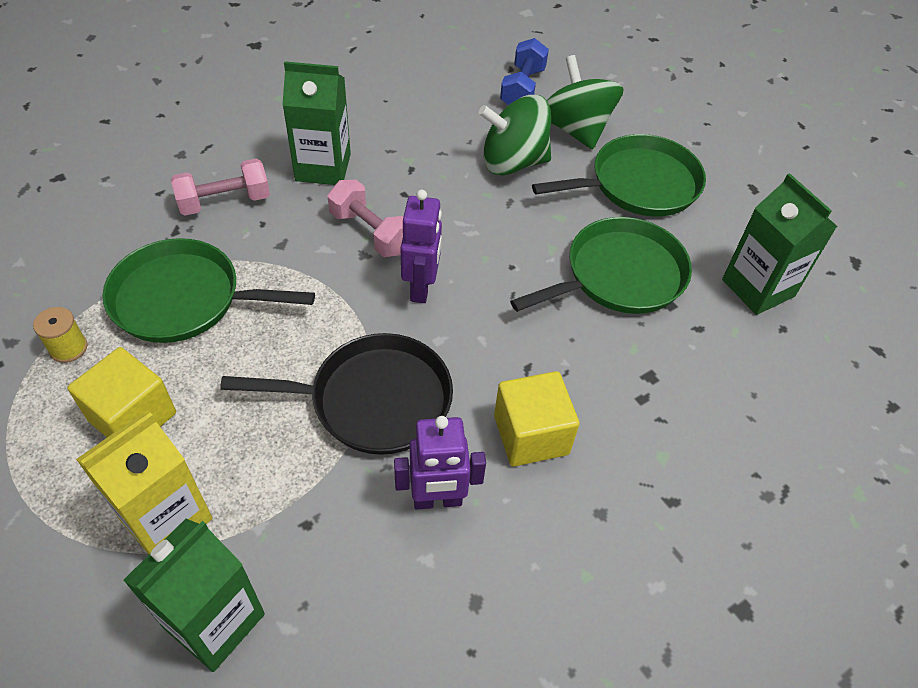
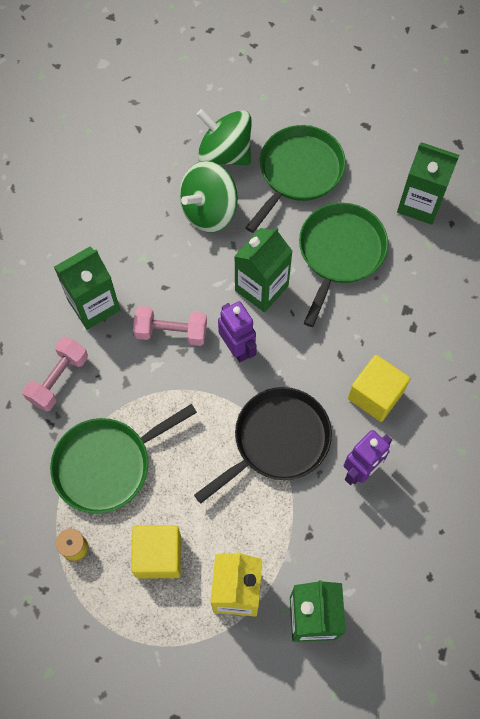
camera: 35 degrees left, 15 degrees up
blue dumbbell [500,38,549,105] -> none
none -> green carton [234,227,293,313]

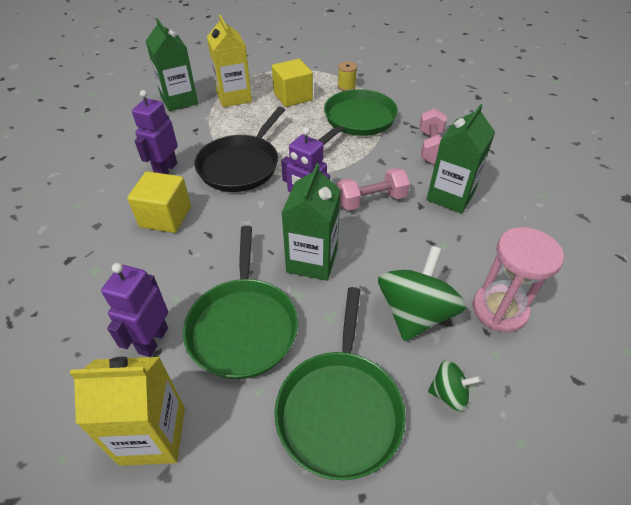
camera: 155 degrees right, 20 degrees down
green spinning top [196,109,252,165] -> green spinning top [428,360,481,411], size x0.51
green carton [397,142,459,225] -> yellow carton [70,357,185,466]
none -> purple robot [101,263,168,357]
none -> pink hourglass [473,227,564,333]

